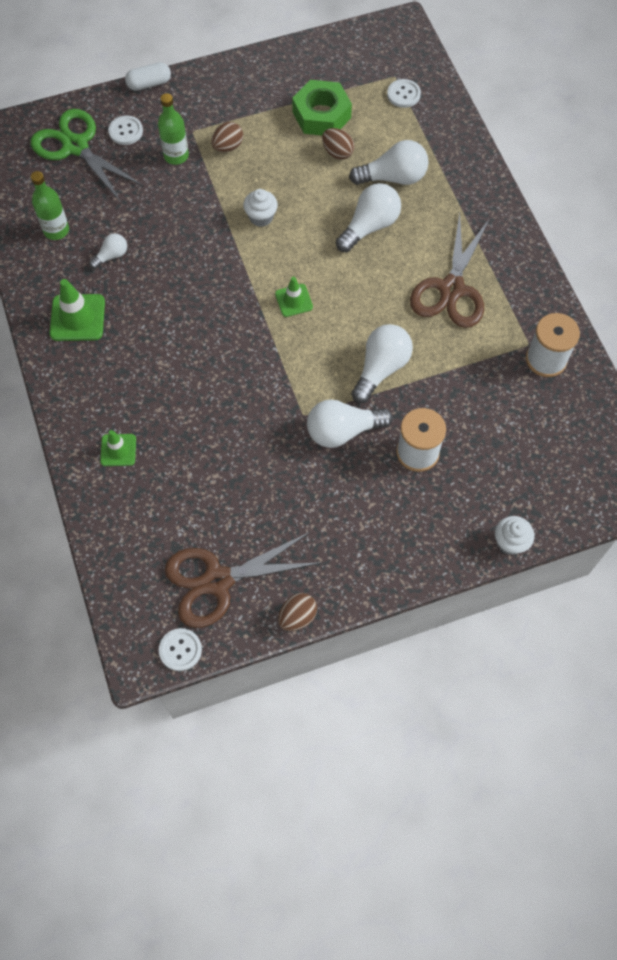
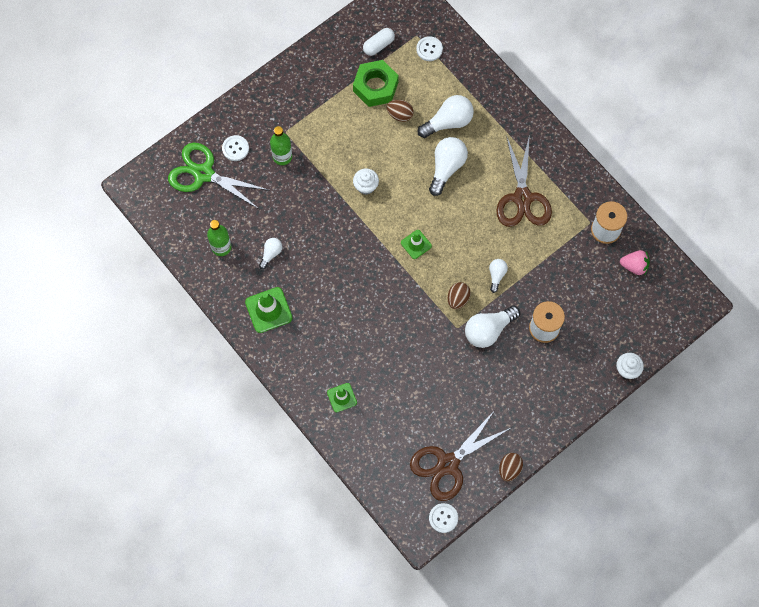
camera: 20 degrees left, 5 degrees up
white capsule [125,62,171,91] -> white capsule moved to [363,28,395,56]
brown egg [211,122,243,152] -> brown egg moved to [448,282,471,309]
white light bulb [351,324,413,403] -> white light bulb [489,259,508,293], size x0.54
none -> pink strawberry [620,250,650,275]

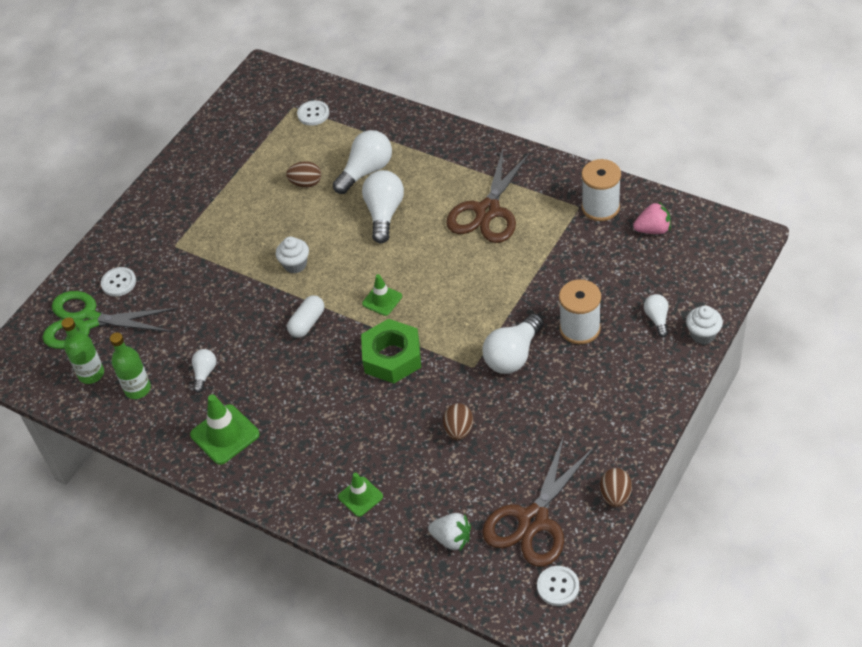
camera: 15 degrees left, 20 degrees down
green bottle [270,126,292,165] -> green bottle moved to [61,317,104,384]
green nut [353,60,399,107] -> green nut moved to [361,319,421,384]
white capsule [363,28,395,56] -> white capsule moved to [287,295,325,338]
brown egg [448,282,471,309] -> brown egg moved to [443,403,473,440]
white light bulb [489,259,508,293] -> white light bulb moved to [644,294,668,337]
brown scissors [496,134,552,227] -> brown scissors turned 45 degrees clockwise [446,149,530,243]
none -> white strawberry [428,513,471,550]

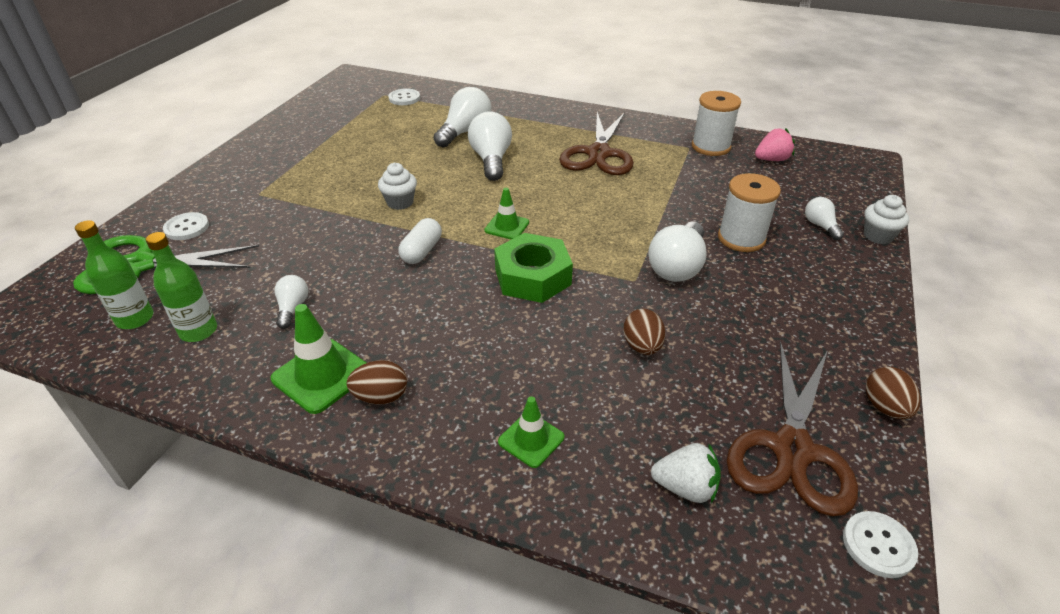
camera: 15 degrees left, 10 degrees down
brown egg [286,161,321,188] -> brown egg moved to [346,360,407,405]

